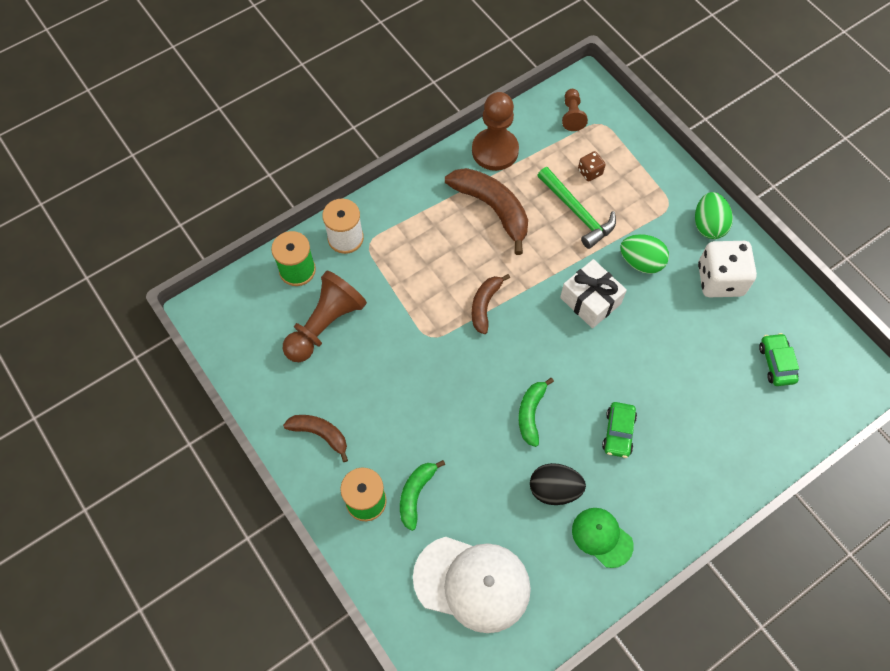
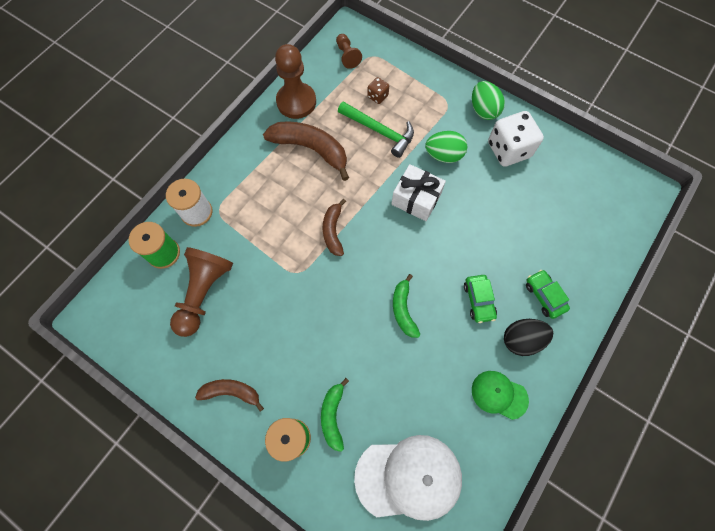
camera: 20 degrees left, 5 degrees up
black egg [530,463,586,505] -> black egg moved to [504,319,553,356]
green car [759,333,799,386] -> green car moved to [526,270,570,319]

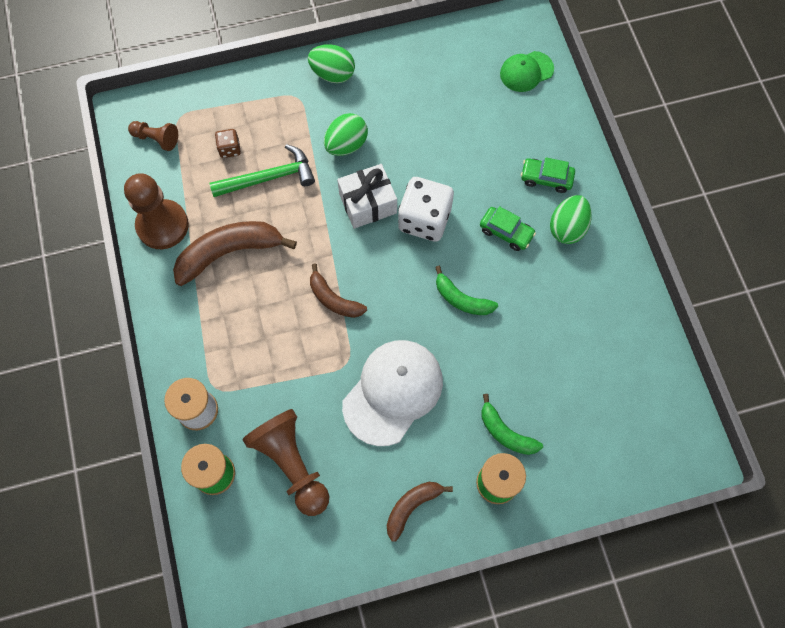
camera: 50 degrees left, 0 degrees up
white cap [354,435,462,521] -> white cap moved to [342,340,443,446]
green cap [472,371,529,420] -> green cap moved to [500,51,554,92]
white dice [488,111,544,167] -> white dice moved to [398,177,454,242]
black egg [504,319,553,356] -> green egg [550,195,592,244]

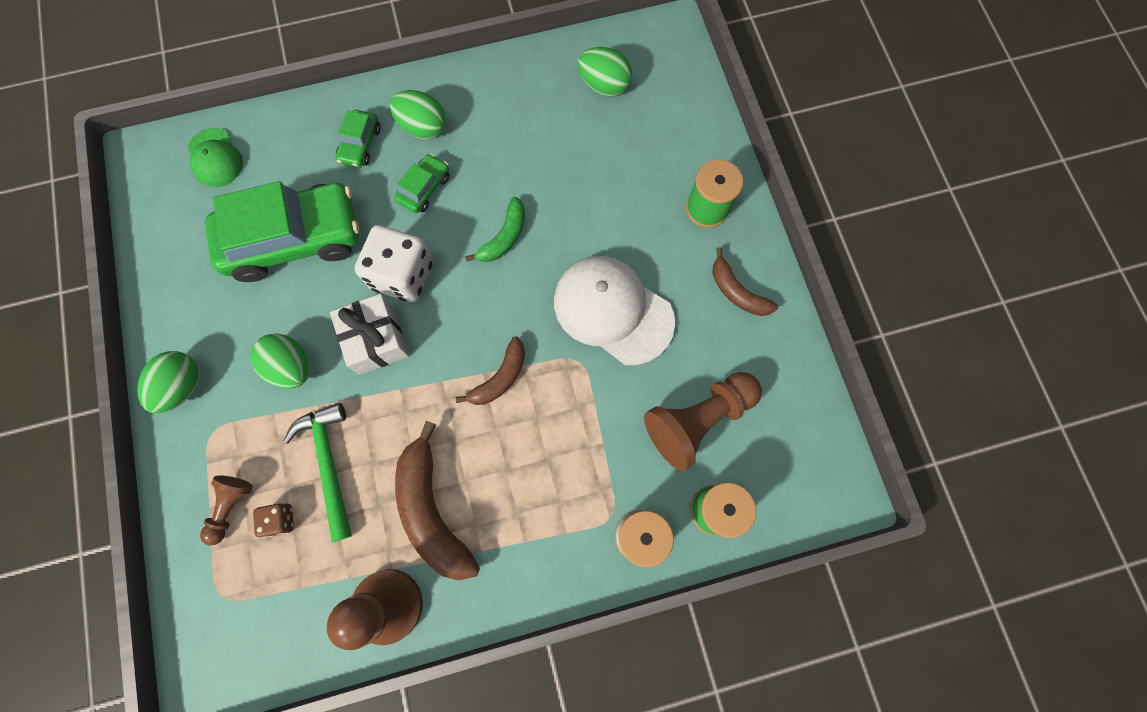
camera: 90 degrees left, 5 degrees up
brown pawn [128,121,178,151] -> brown pawn moved to [200,475,253,546]
green banana [481,394,543,455] -> none
none -> green car [205,181,359,282]
none -> green egg [578,47,632,96]

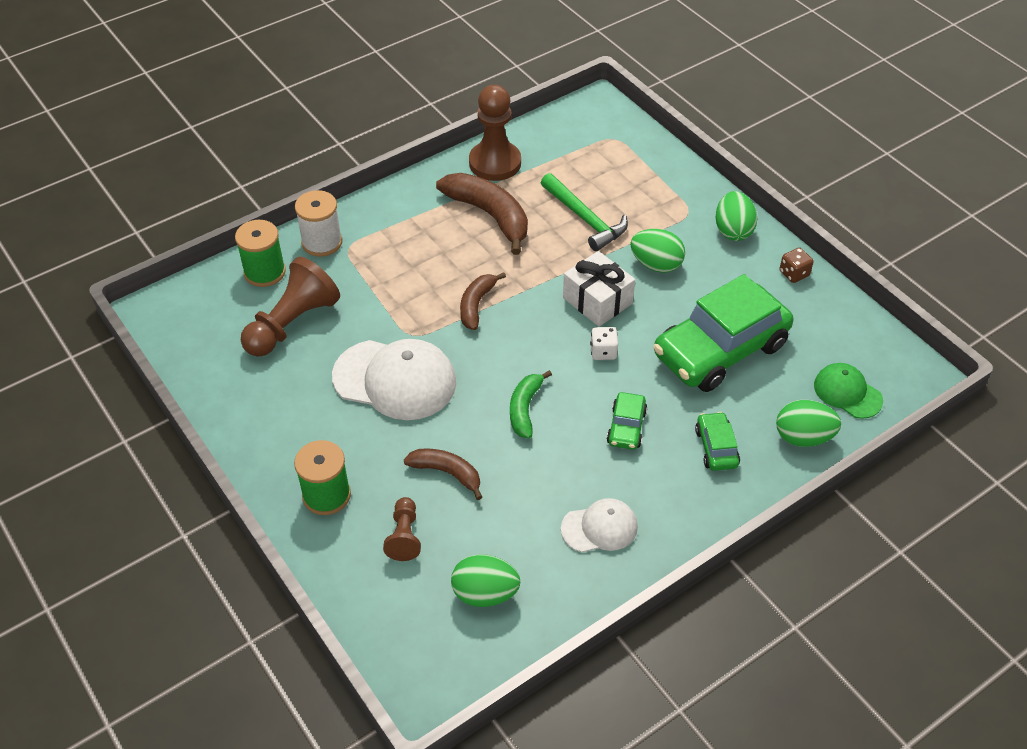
camera: 160 degrees right, 25 degrees down
brown pawn [200,475,253,546] -> brown pawn moved to [383,497,421,561]
brown dice [253,504,294,538] -> brown dice moved to [779,248,814,283]
white dice [355,225,433,302] -> white dice [590,327,618,360], size x0.48
green egg [390,90,446,139] -> green egg moved to [776,400,841,447]
brown banana [712,247,778,316] -> brown banana moved to [404,448,482,500]
none -> white cap [561,498,638,553]

